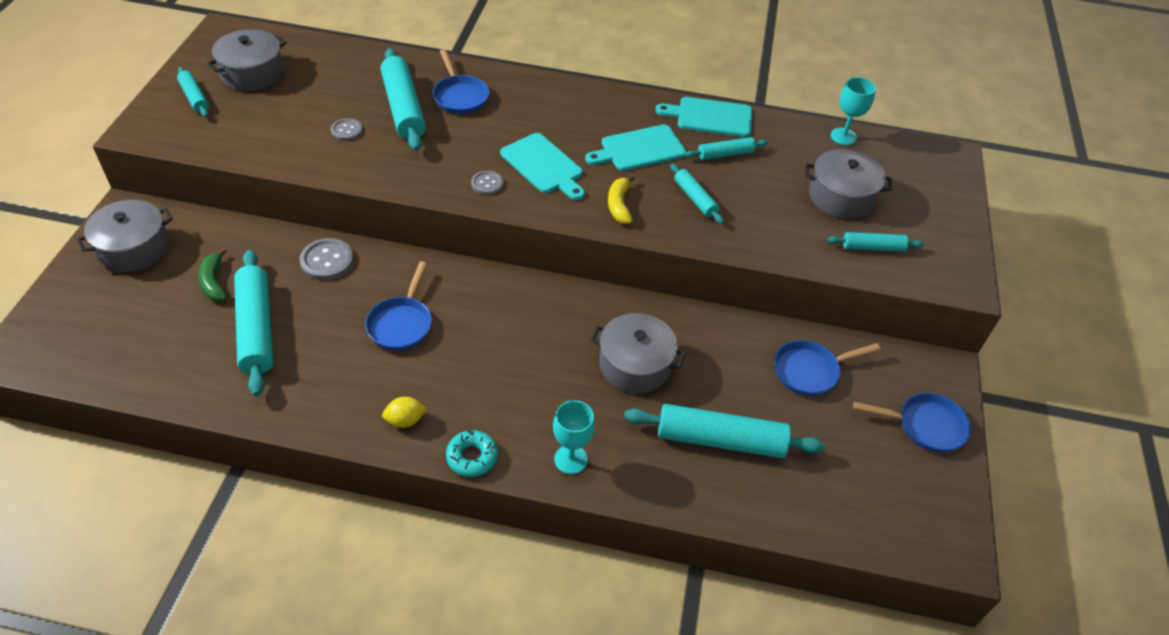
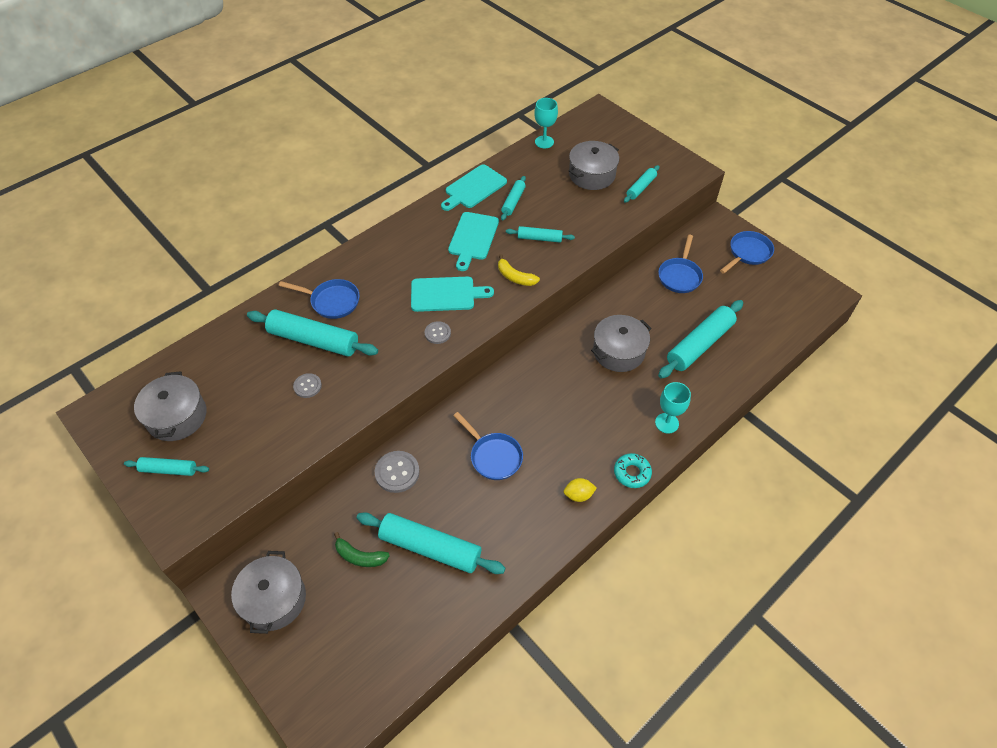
camera: 50 degrees left, 5 degrees up
yellow lemon [382,397,427,428] -> yellow lemon turned 60 degrees clockwise [564,478,597,502]

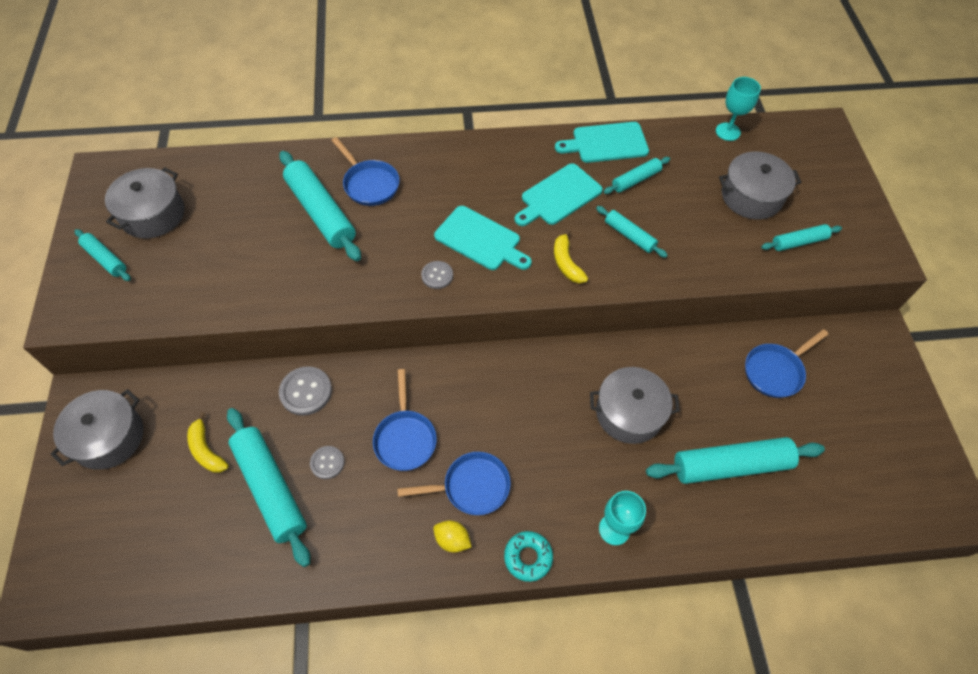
camera: 35 degrees right, 5 degrees up
grey button [293,373,322,398] -> grey button moved to [310,446,344,479]
green banana [334,532,390,567] -> yellow banana [187,412,229,473]
blue pan [720,231,774,274] -> blue pan moved to [397,452,511,515]

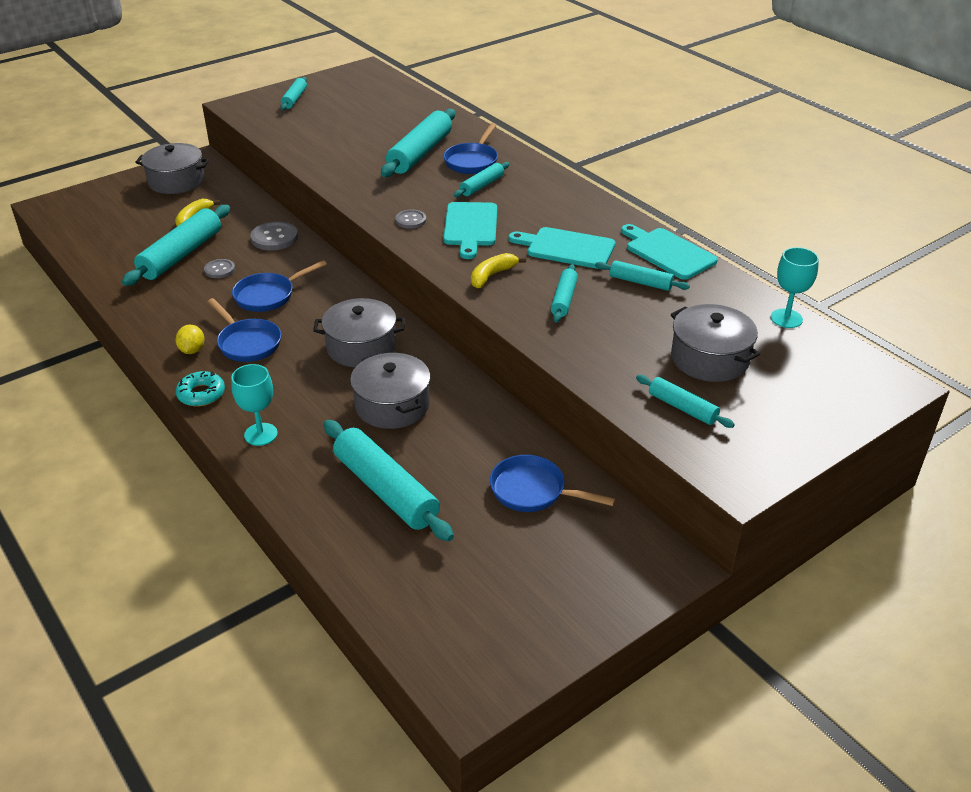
camera: 60 degrees right, 20 degrees down
grey pot [105,167,184,238] -> grey pot moved to [313,298,405,367]
none -> turquoise rolling pin [454,162,509,197]

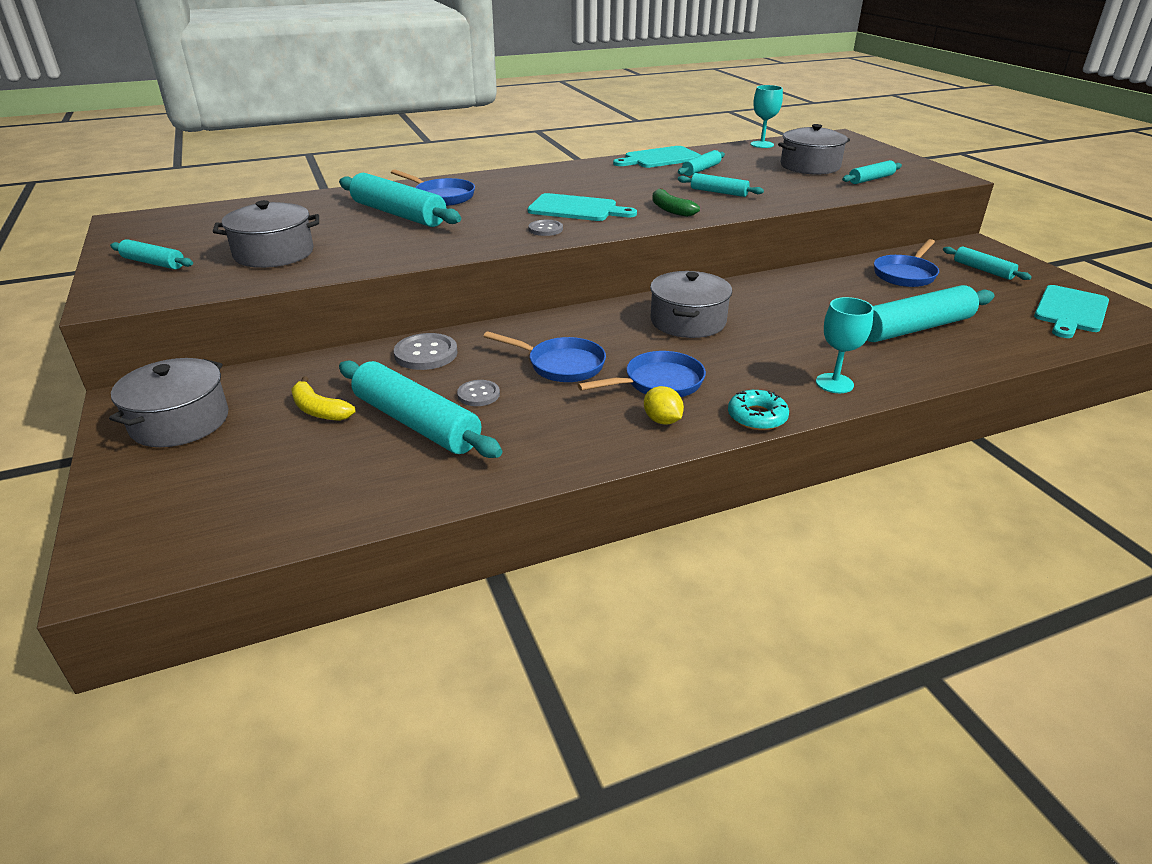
camera: 75 degrees left, 5 degrees down
yellow lemon [175,325,204,354] -> yellow lemon turned 45 degrees clockwise [644,386,684,425]
blue pan [232,260,327,312] -> blue pan turned 45 degrees counterclockwise [484,331,606,382]
grey pot [350,353,431,429] -> grey pot moved to [213,200,319,268]
turquoise rolling pin [454,162,509,197] -> turquoise rolling pin moved to [943,246,1032,280]
yellow banana [471,253,526,288] -> green banana [652,188,700,217]
turquoise cutting board [508,227,615,269] -> turquoise cutting board moved to [1034,285,1109,338]

